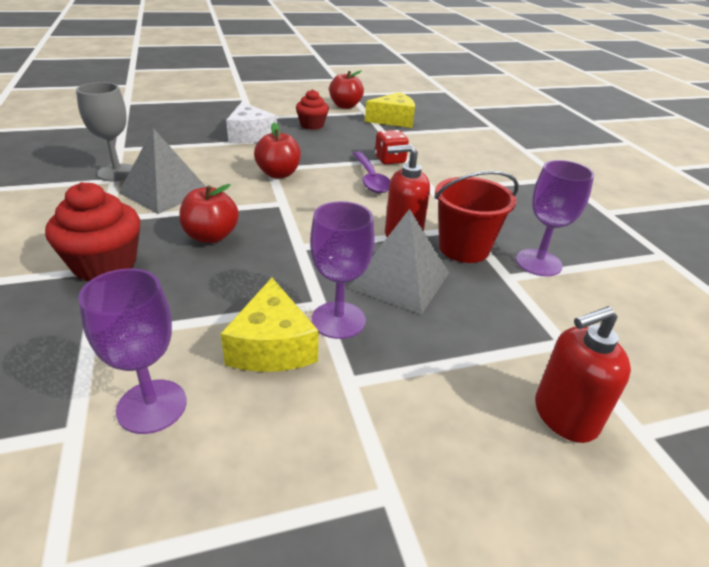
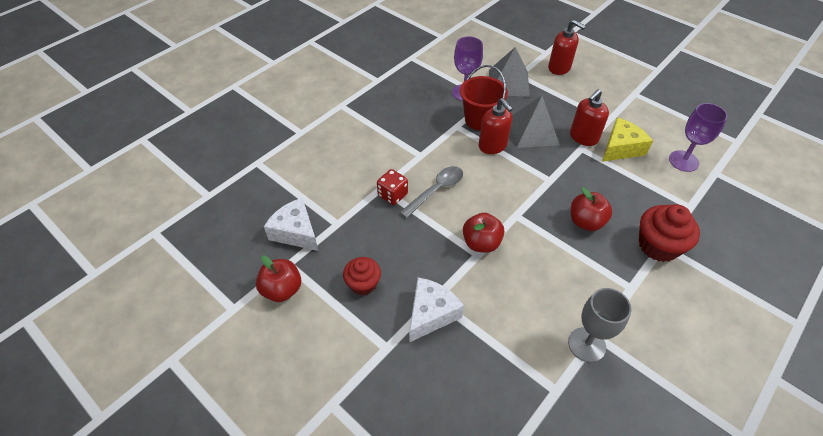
camera: 120 degrees left, 15 degrees up
grey pyramid [119,128,206,214] -> grey pyramid moved to [489,47,530,97]
purple goblet [310,201,375,339] -> red soap dispenser [570,89,609,146]
purple spoon [353,151,390,193] -> grey spoon [399,166,463,218]
yellow cheese [365,92,415,128] -> white cheese [264,198,318,251]

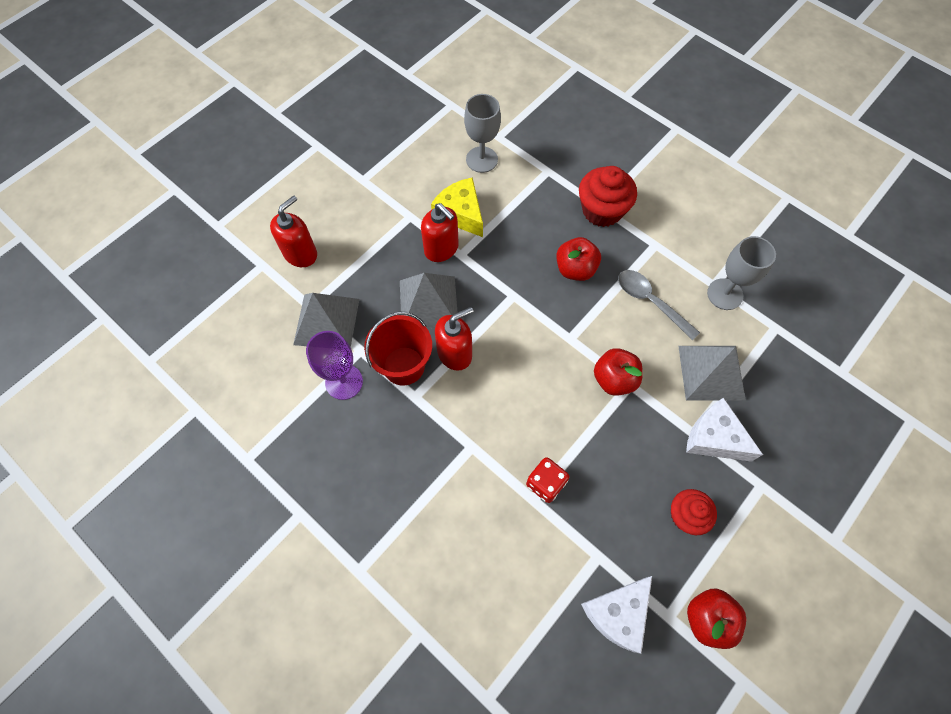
camera: 90 degrees left, 15 degrees up
grey spoon [399,166,463,218] -> grey spoon moved to [618,270,700,340]
purple goblet [669,103,728,172] -> grey goblet [464,94,501,173]
none -> grey pyramid [678,346,746,400]

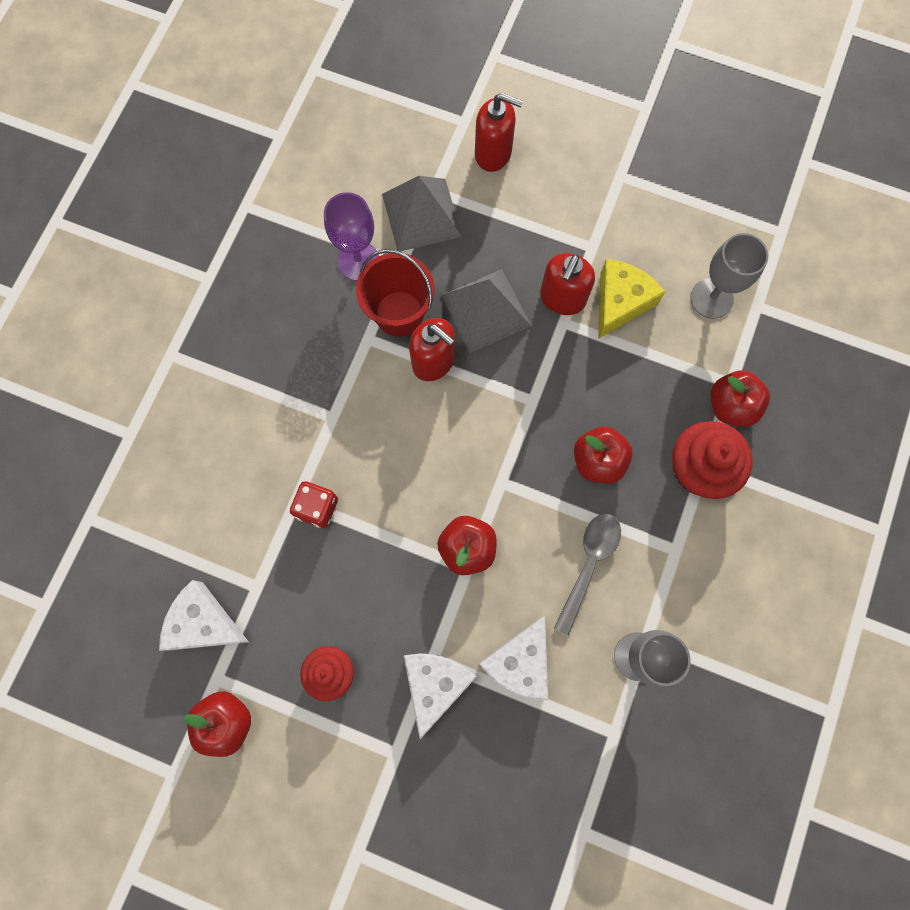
camera: 70 degrees right, 10 degrees up
grey pyramid [678,346,746,400] -> white cheese [479,616,548,700]
none -> red apple [710,370,770,427]

